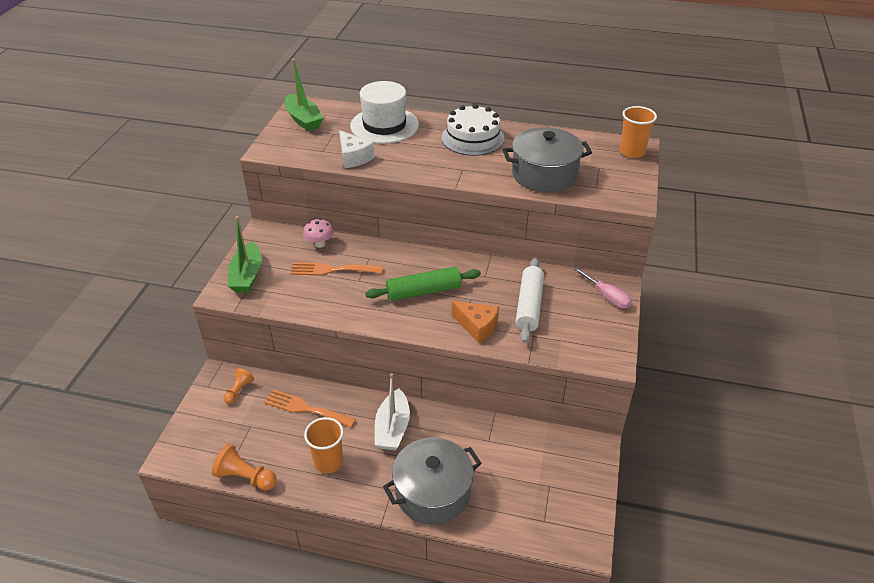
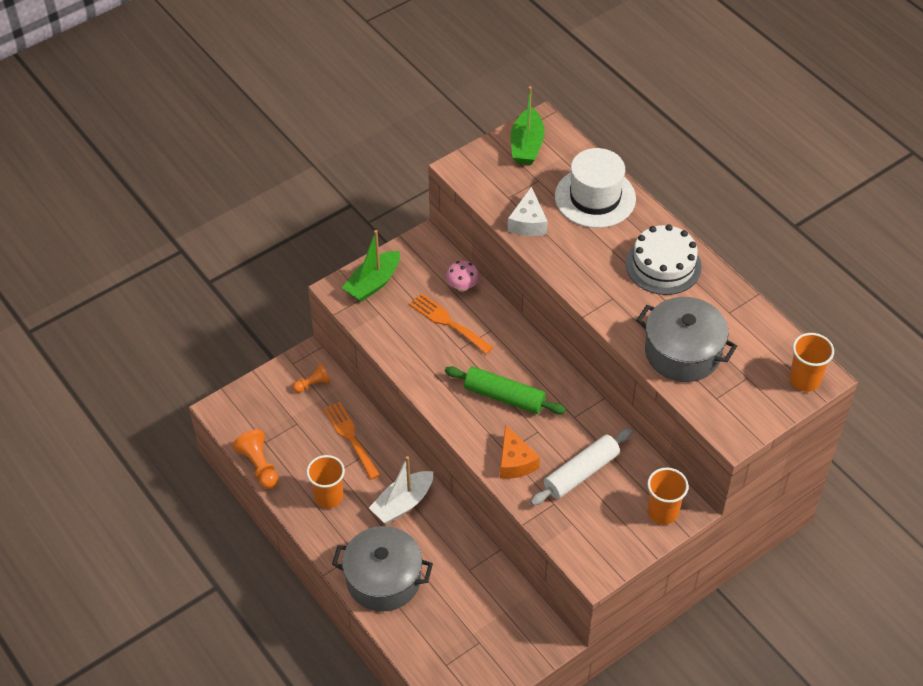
camera: 40 degrees right, 10 degrees up
pink screwdriver [573,267,632,309] -> orange cup [647,468,689,525]

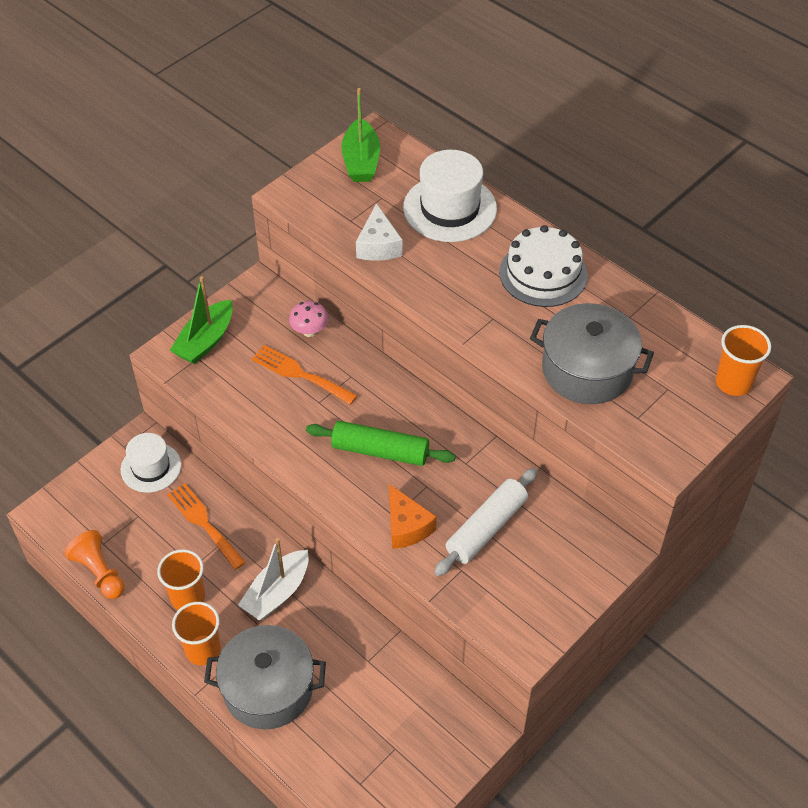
camera: 10 degrees left, 0 degrees up
orange pawn [293,364,331,393] -> white hat [121,433,181,493]
orange cup [647,468,689,525] -> orange cup moved to [172,602,221,665]

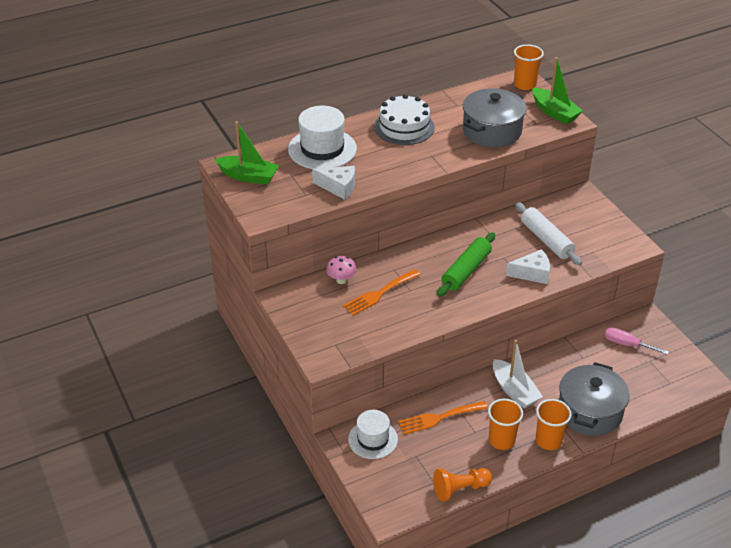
camera: 70 degrees left, 10 degrees down
green boat [170,276,233,364] -> green boat moved to [532,57,583,124]
orange cheese [389,484,437,549] -> white cheese [506,249,550,284]
none -> pink screwdriver [605,327,669,355]

